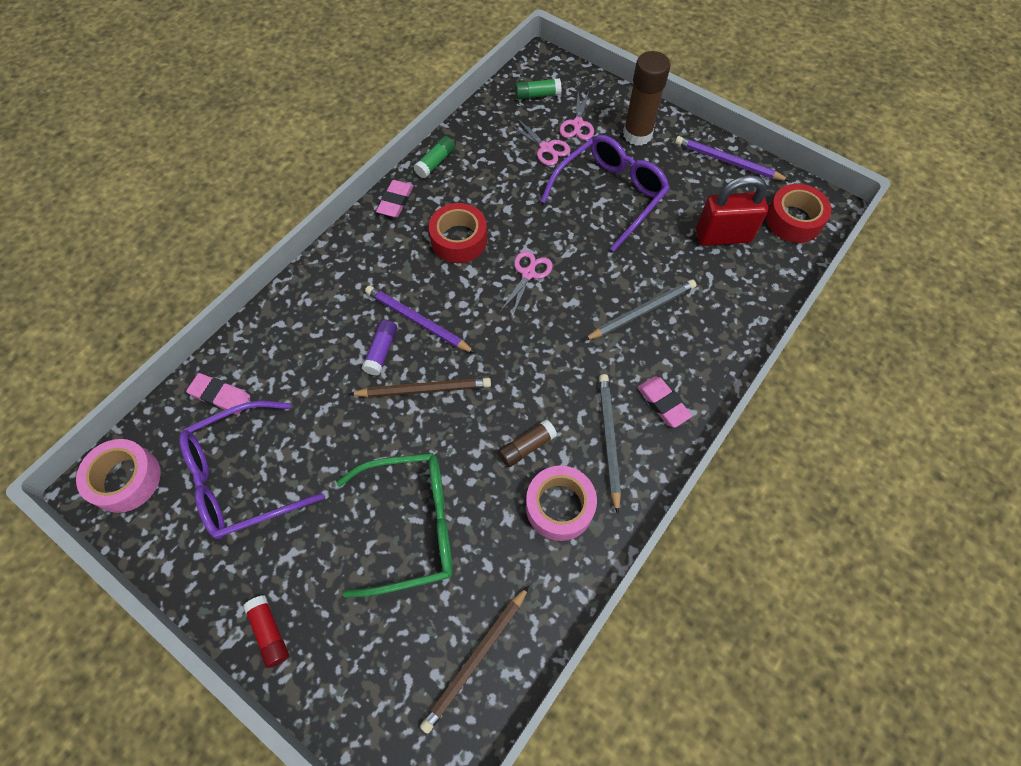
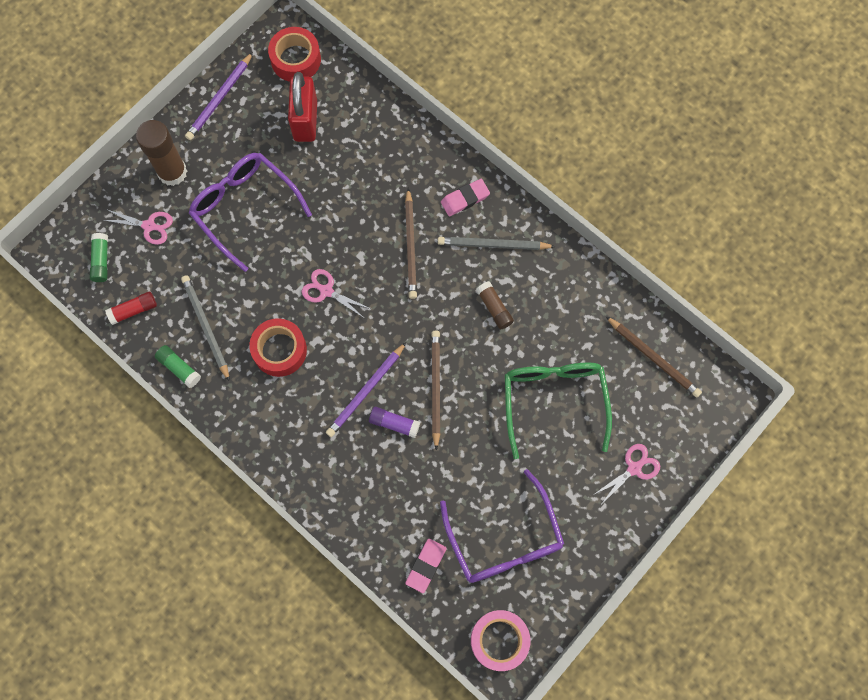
camera: 85 degrees left, 10 degrees up
red glue stick [243,595,289,668] -> red glue stick moved to [105,291,157,325]
pink eraser [376,180,414,217] -> none
pink scissors [509,118,570,166] -> pink scissors moved to [593,444,660,503]
pink tape [526,466,597,541] -> none
grey pencil [584,280,696,341] -> grey pencil moved to [181,275,230,382]
none -> brown pencil [405,188,417,299]

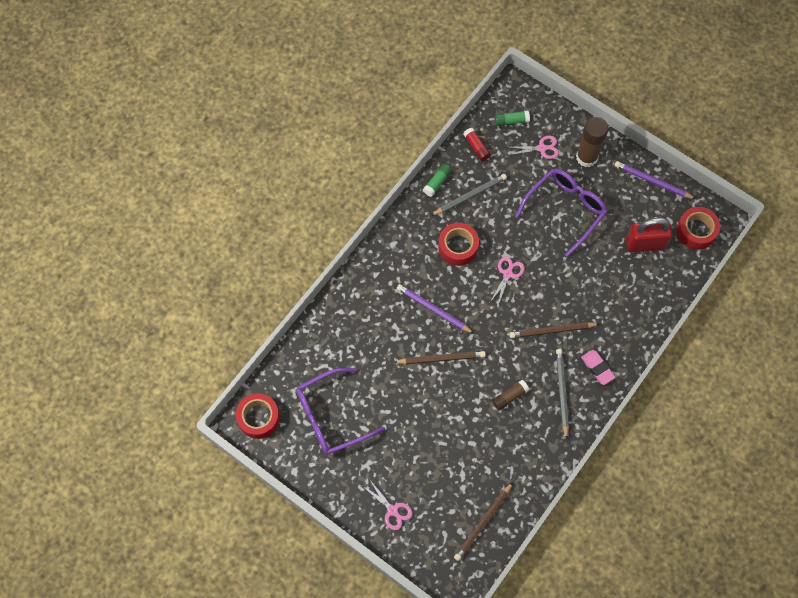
camera: 85 degrees right, 5 degrees down
pink scissors [103,209,173,245] -> pink scissors turned 105 degrees counterclockwise [509,136,559,159]
purple glue stick [369,407,420,438] -> none
pink eraser [405,539,446,593] -> none
pink tape [471,610,530,671] -> red tape [236,393,280,439]
green glasses [505,363,612,459] -> none

